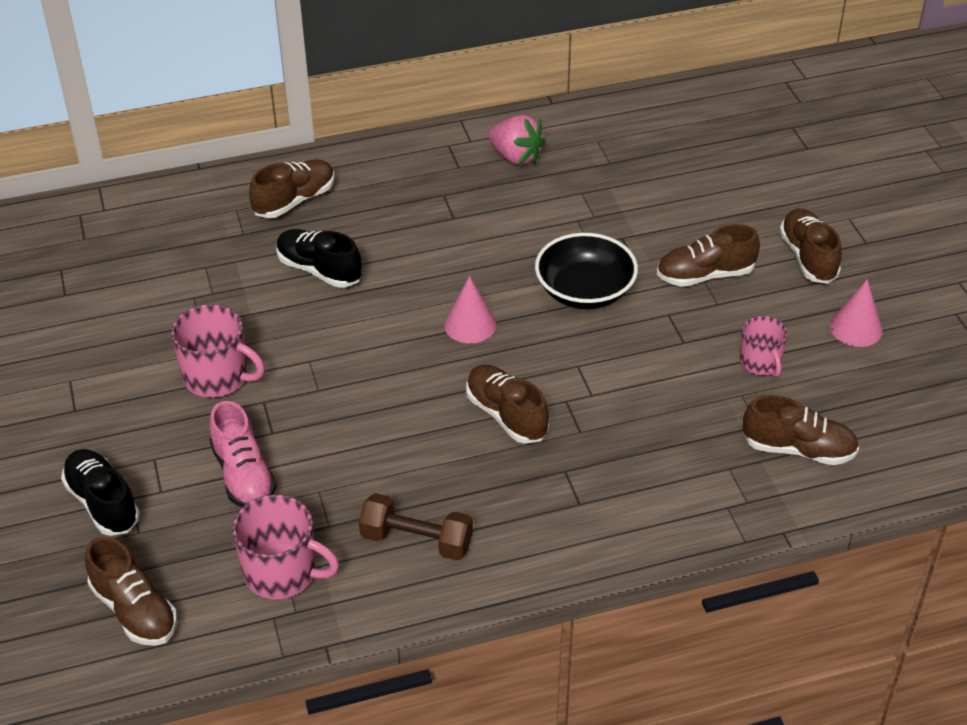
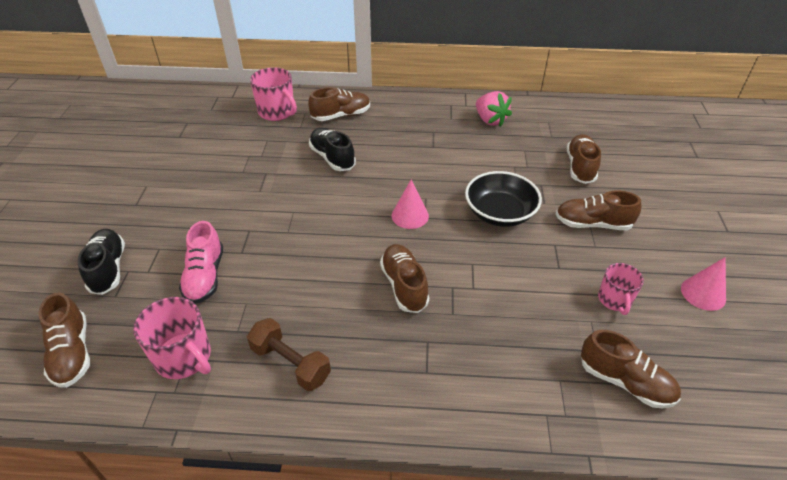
camera: 20 degrees right, 0 degrees up
pink mug [171,304,265,398] -> pink mug moved to [250,67,297,121]
brown shoe [779,209,842,284] -> brown shoe moved to [567,134,601,184]

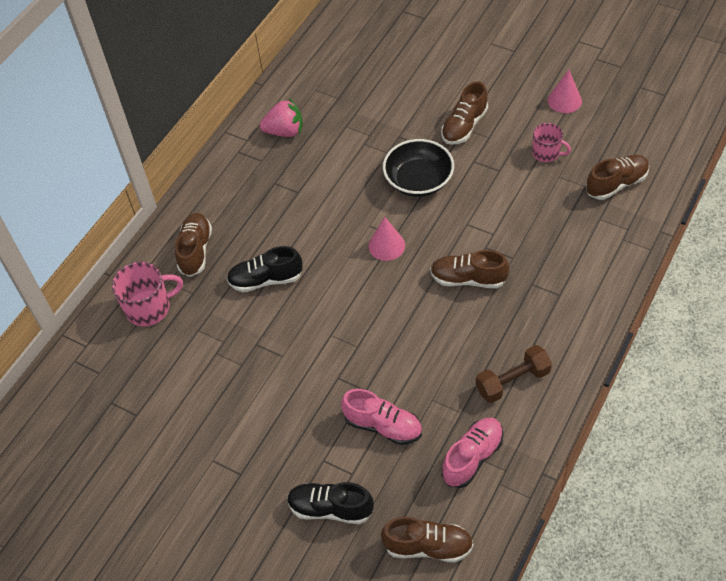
camera: 60 degrees left, 10 degrees up
pink mug [133,297,211,379] -> pink shoe [442,417,504,488]
brown shoe [567,134,601,184] -> none

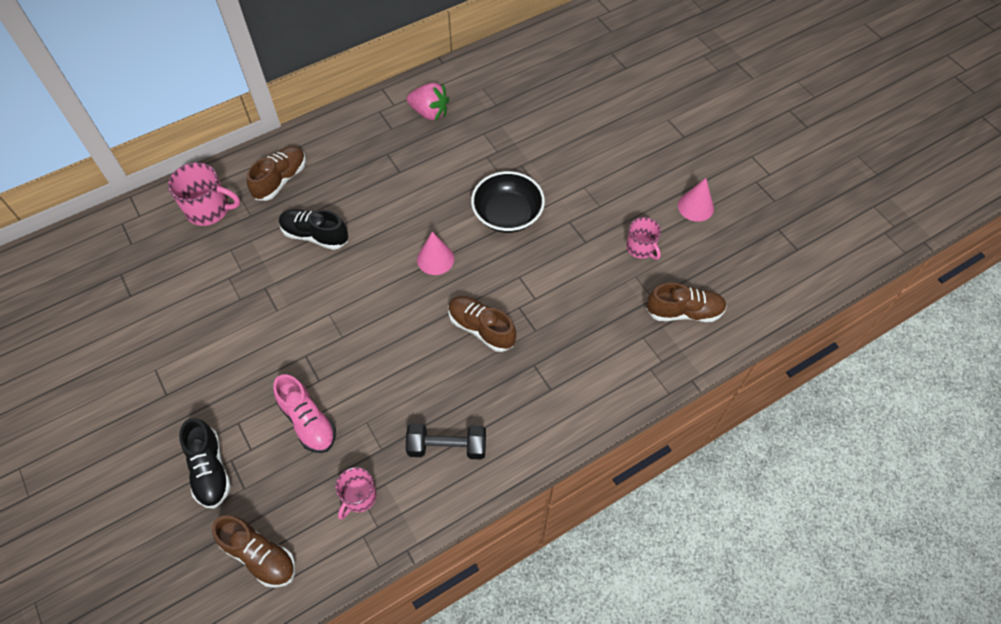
camera: 25 degrees right, 5 degrees up
black shoe [287,482,374,524] -> black shoe turned 150 degrees counterclockwise [179,418,231,509]
brown shoe [441,81,488,145] -> none
pink shoe [442,417,504,488] -> pink mug [335,467,377,519]
brown dumbbell [476,345,552,403] -> black dumbbell [406,423,486,460]

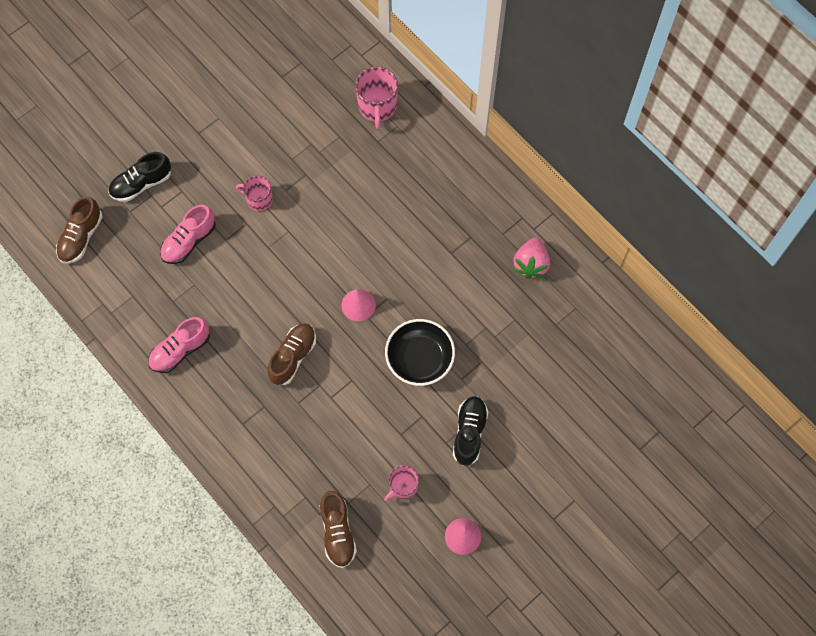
camera: 80 degrees right, 10 degrees up
brown shoe [247,146,306,201] -> none
black shoe [279,209,348,250] -> black shoe moved to [453,396,488,466]
pink mug [335,467,377,519] -> pink mug moved to [236,175,273,211]
black dumbbell [406,423,486,460] -> pink shoe [148,317,210,373]

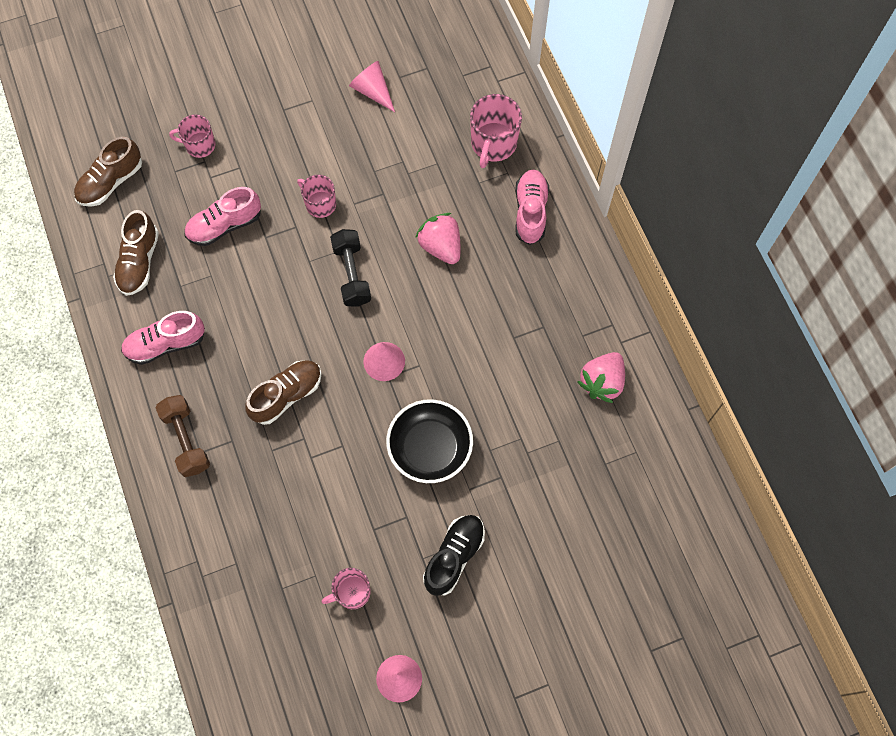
camera: 20 degrees right, 0 degrees up
black shoe [109,152,171,202] -> pink mug [169,114,215,158]
brown shoe [320,491,357,568] -> brown shoe moved to [113,210,159,296]
none -> brown dumbbell [155,395,210,477]
none -> black dumbbell [330,229,371,307]
none -> pink cone [349,61,395,112]
none -> pink strawberry [415,213,460,264]
none -> pink shoe [515,169,549,245]

